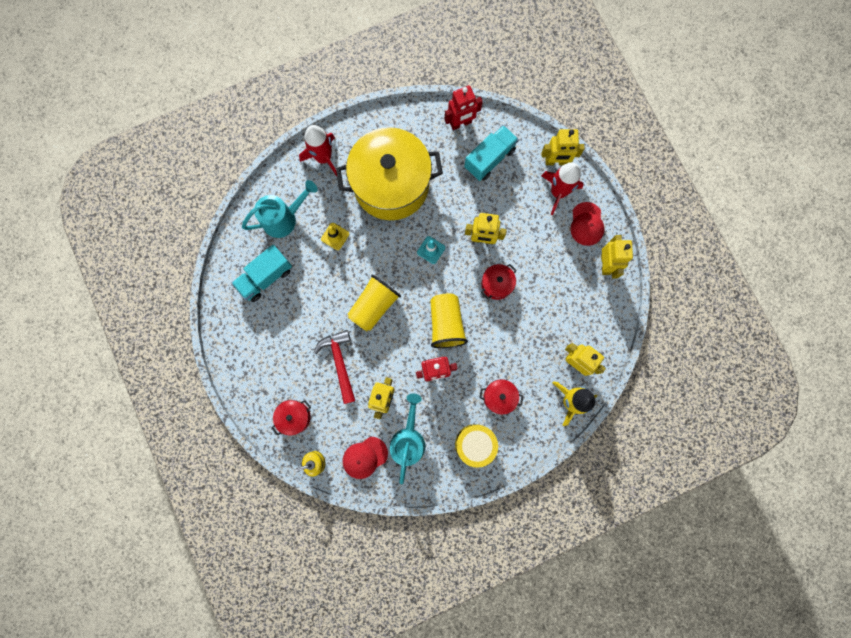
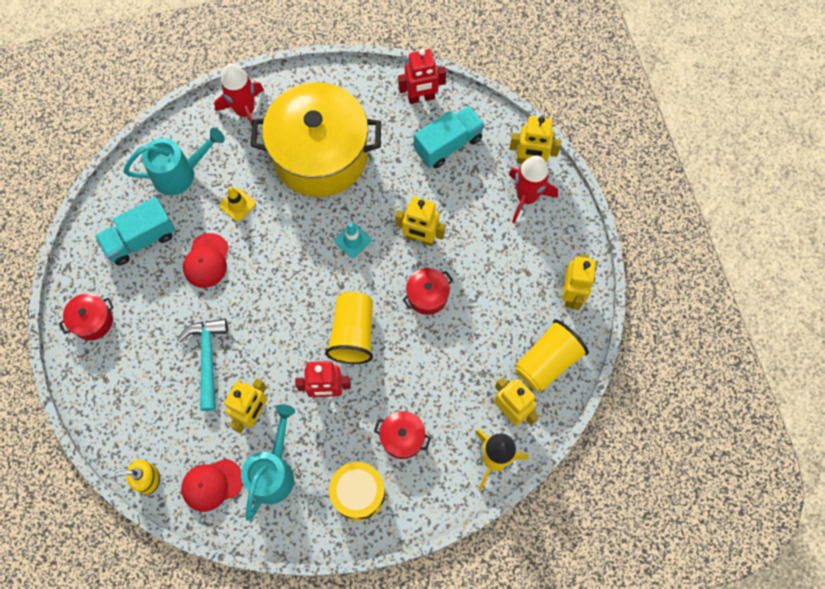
camera: 10 degrees right, 10 degrees down
red pot [272,400,311,436] -> red pot moved to [59,293,114,340]
red hammer [314,330,355,404] -> turquoise hammer [177,318,228,411]
yellow cup [348,275,401,331] -> yellow cup moved to [515,319,589,392]
red cap [570,202,605,246] -> red cap moved to [183,233,229,288]

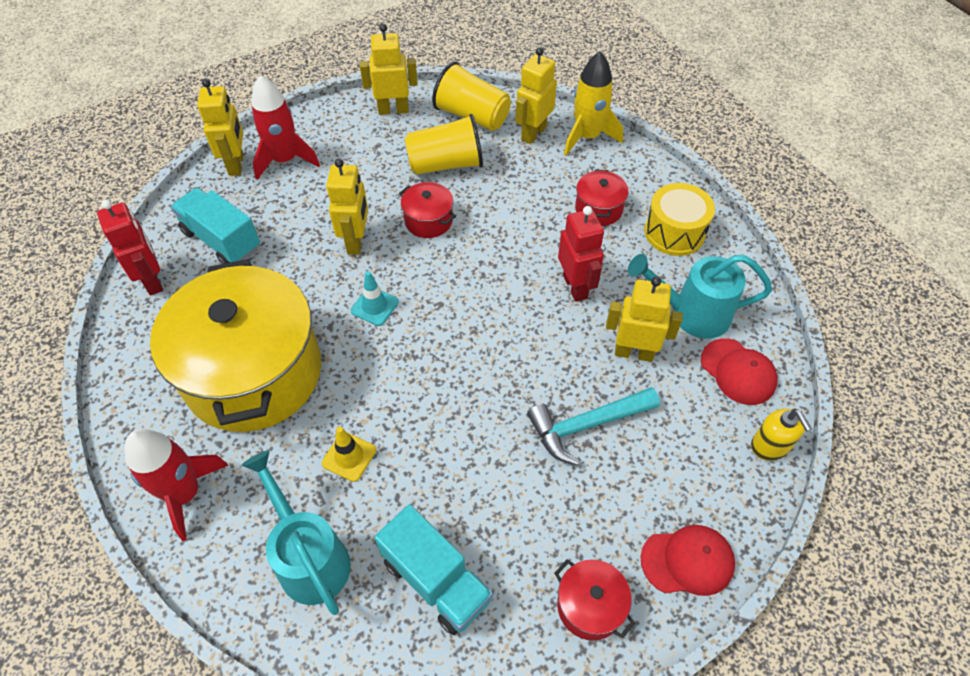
camera: 105 degrees left, 15 degrees down
red cap [183,233,229,288] -> red cap moved to [641,525,735,596]
yellow cup [325,291,373,364] -> yellow cup moved to [405,114,483,175]

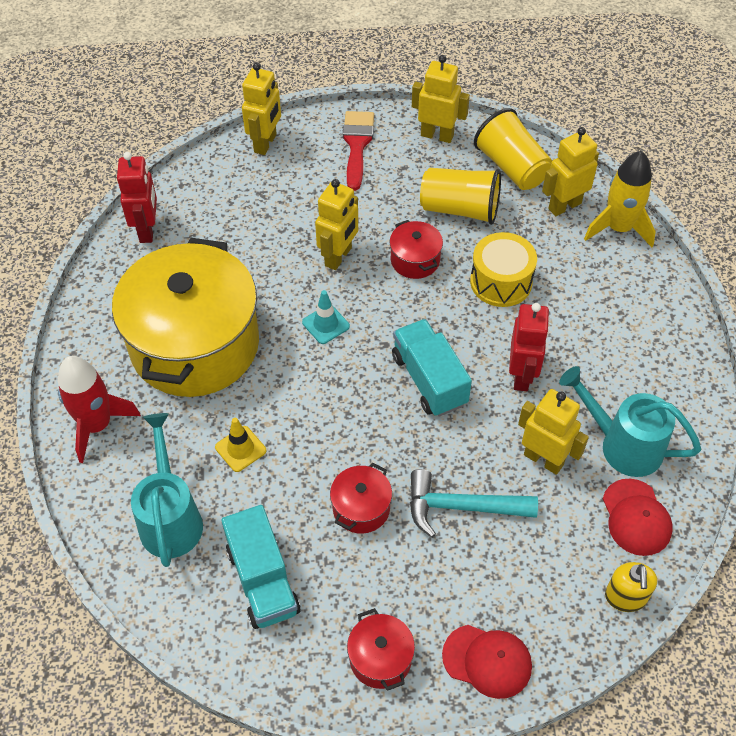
camera: 25 degrees right, 0 degrees up
turquoise truck [171,188,260,264] -> turquoise truck moved to [392,319,472,417]
red rocket [251,75,320,180] -> none
red pot [575,169,629,226] -> red pot moved to [330,463,392,534]
yellow drum [645,183,715,256] -> yellow drum moved to [470,232,537,307]
none -> red brush [343,111,374,191]

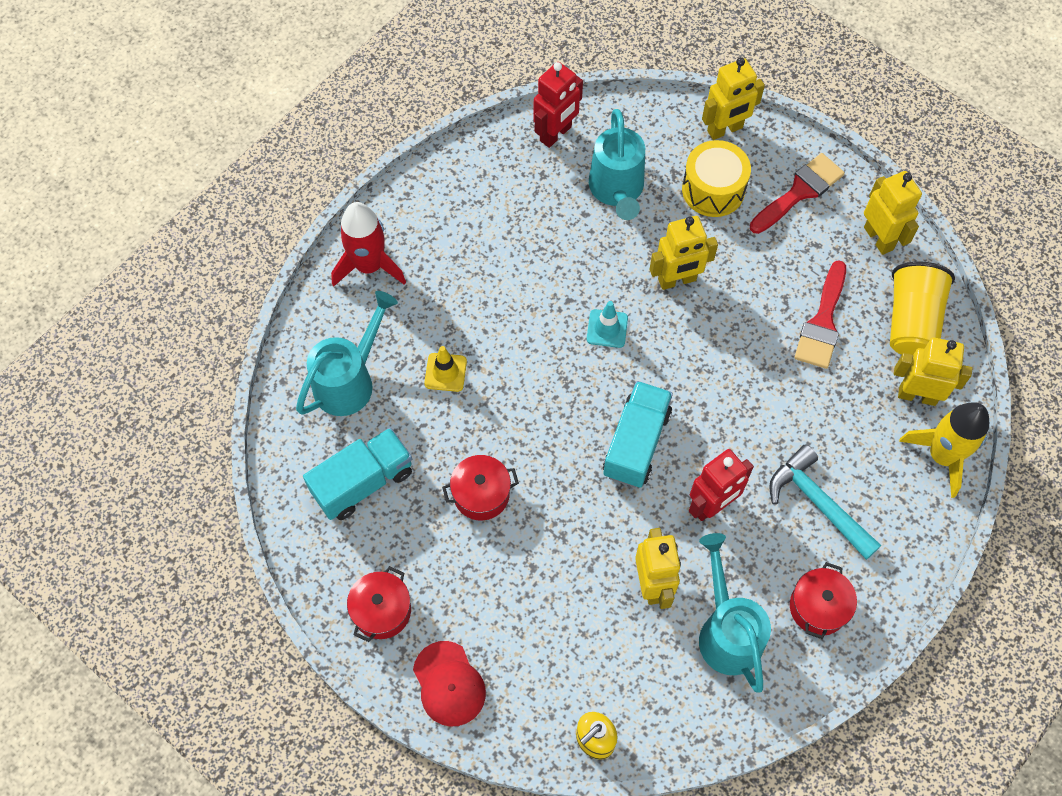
camera: 45 degrees right, 10 degrees up
yellow pot [112,238,259,397] -> none
turquoise truck [221,505,301,629] -> turquoise truck turned 150 degrees counterclockwise [303,428,412,520]
red pot [390,220,443,279] -> red pot moved to [790,562,857,639]
turquoise hammer [410,469,538,538] -> turquoise hammer moved to [769,444,881,560]
yellow cup [420,168,501,225] -> red brush [795,260,846,369]
yellow drum [470,232,537,307] -> yellow drum moved to [682,140,751,217]
red cap [603,479,673,556] -> none
none -> turquoise watering can [589,109,645,220]

